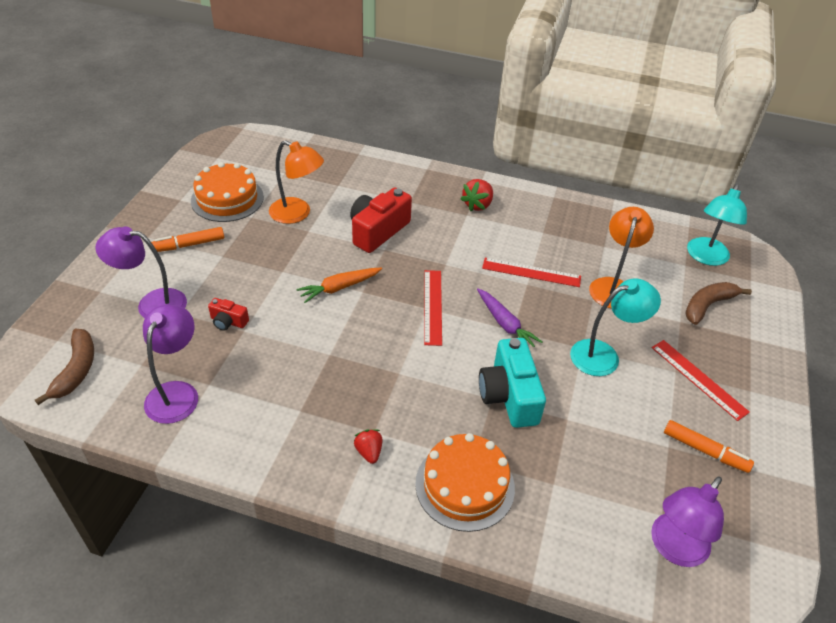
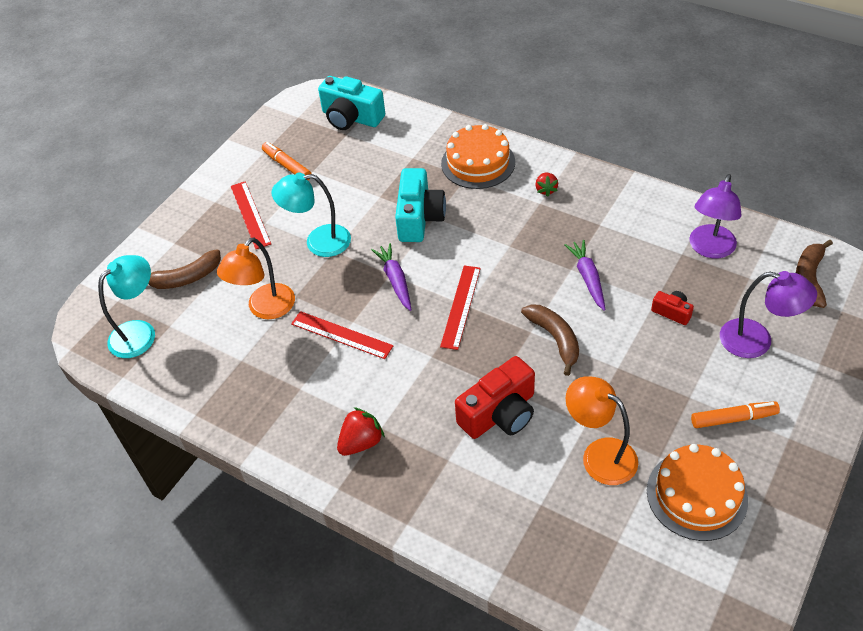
camera: 160 degrees left, 5 degrees up
orange carrot [296,267,382,303] -> brown banana [521,304,579,376]
purple lamp [651,476,724,567] -> turquoise camera [318,76,385,130]
none -> purple carrot [564,240,605,311]

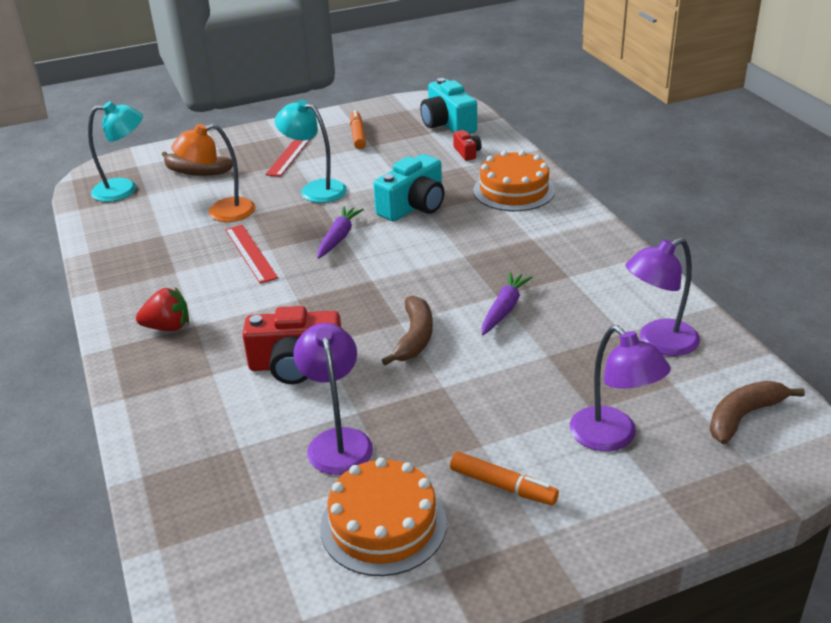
camera: 35 degrees right, 15 degrees down
red ruler [440,265,481,350] -> none
red strawberry [535,172,558,197] -> none
orange lamp [566,376,638,485] -> purple lamp [293,323,373,475]
red camera [651,291,694,325] -> red camera moved to [453,130,481,161]

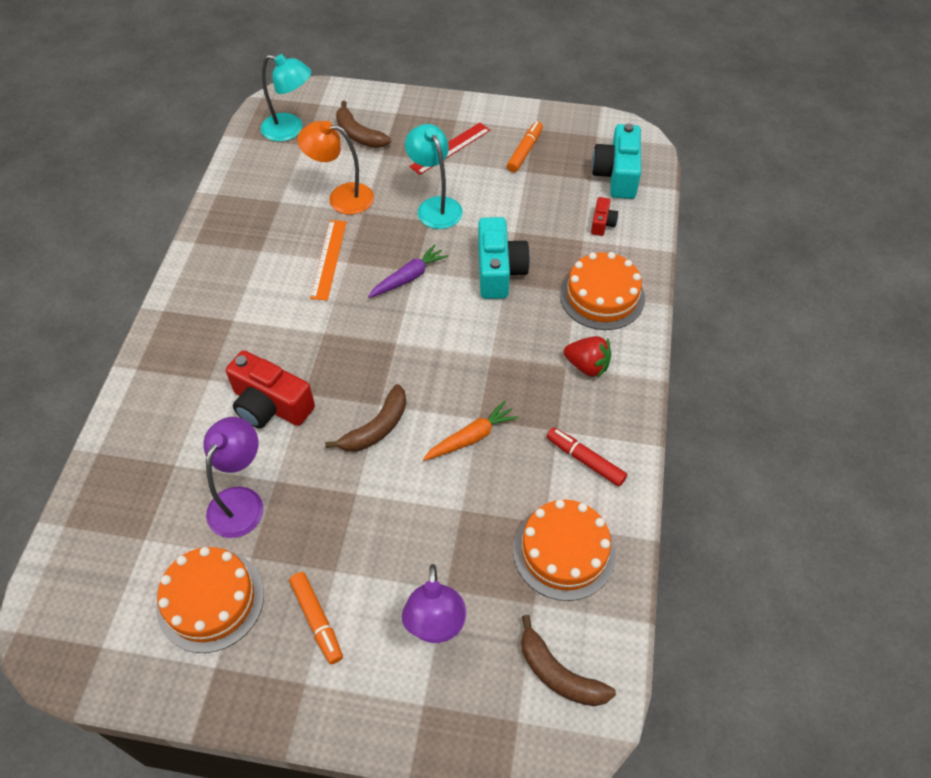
camera: 30 degrees right, 20 degrees up
red strawberry [136,287,189,331] -> red strawberry moved to [564,336,611,378]
red ruler [225,225,278,284] -> orange ruler [310,220,346,300]
turquoise camera [373,154,444,221] -> turquoise camera turned 75 degrees counterclockwise [478,217,530,299]
purple carrot [482,272,533,335] -> orange carrot [423,401,519,461]
purple lamp [626,238,700,356] -> orange cake [513,499,616,601]
brown banana [710,381,805,444] -> brown banana turned 135 degrees counterclockwise [521,615,616,706]
none -> red marker [547,427,627,487]

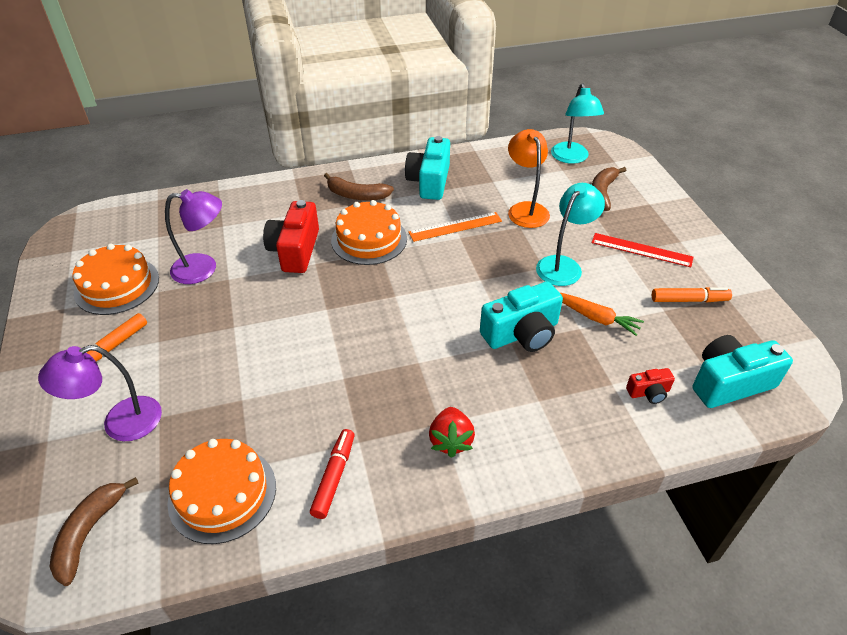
camera: 65 degrees right, 10 degrees down
brown banana [325,384,406,452] -> brown banana moved to [324,173,394,201]
purple carrot [368,244,449,298] -> none
orange carrot [423,401,519,461] -> orange carrot moved to [560,293,644,336]
orange cake [560,252,645,330] -> orange cake moved to [331,200,407,265]
none -> turquoise camera [405,136,450,200]

